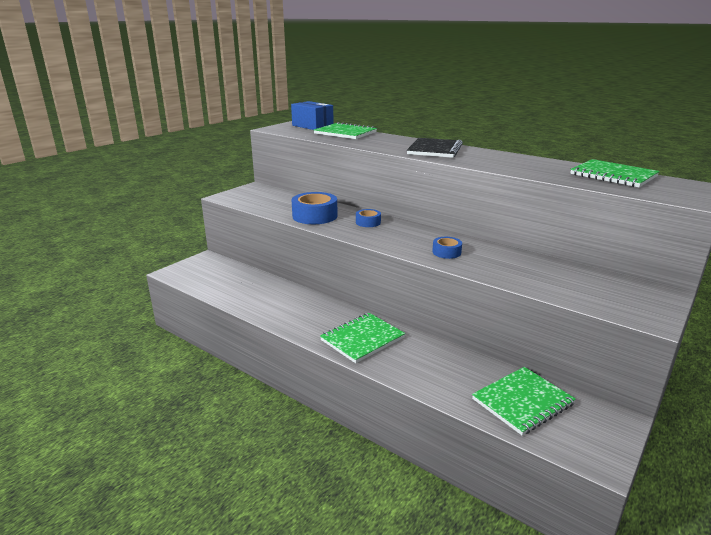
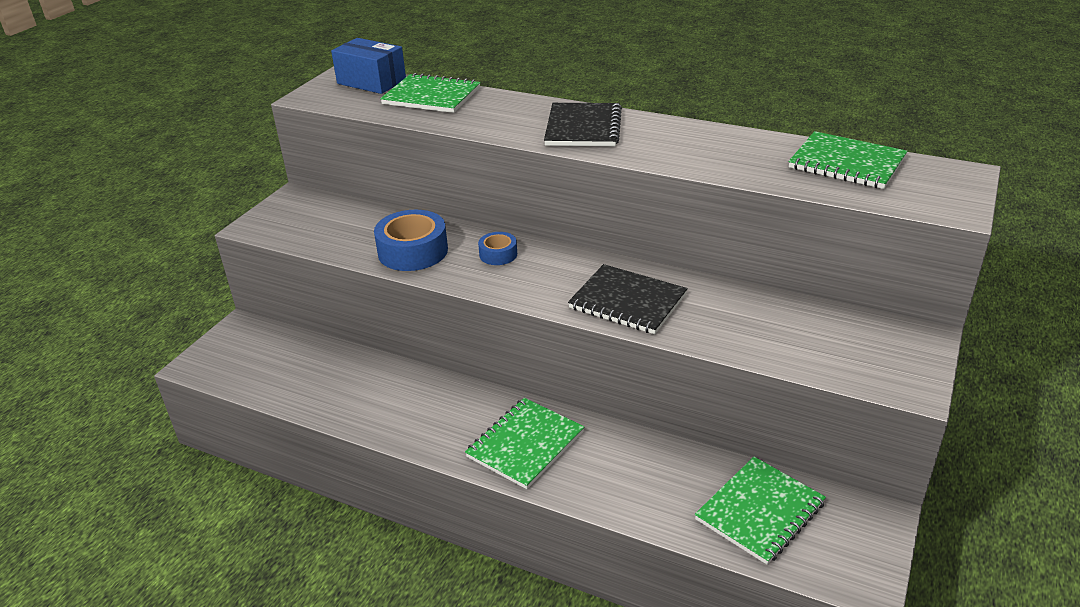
camera: 10 degrees left, 10 degrees up
blue tape [432,237,462,259] -> black notebook [568,264,688,334]

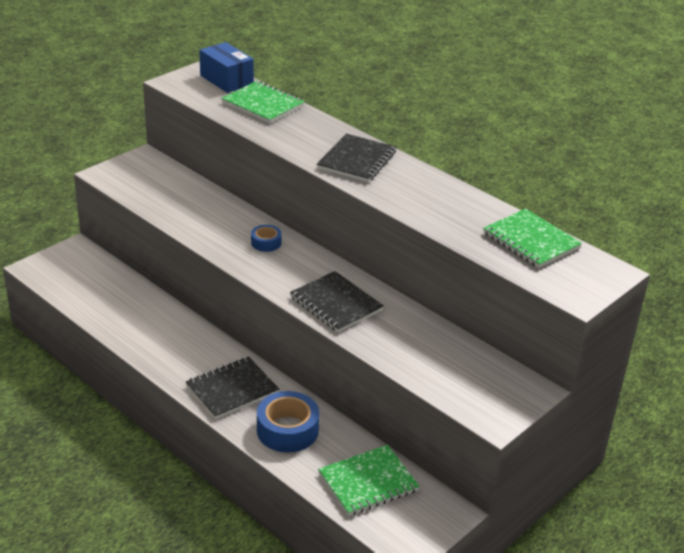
camera: 15 degrees right, 0 degrees up
blue tape [374,210,448,271] -> blue tape moved to [257,391,320,453]
green notebook [465,398,584,489] -> black notebook [186,356,279,419]

